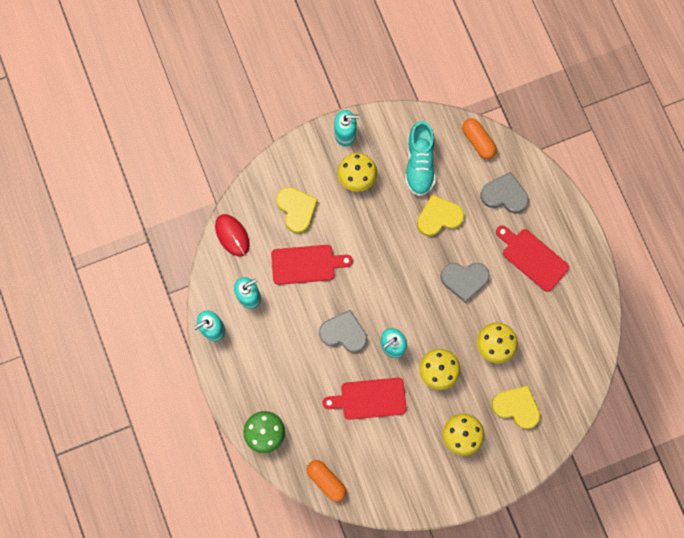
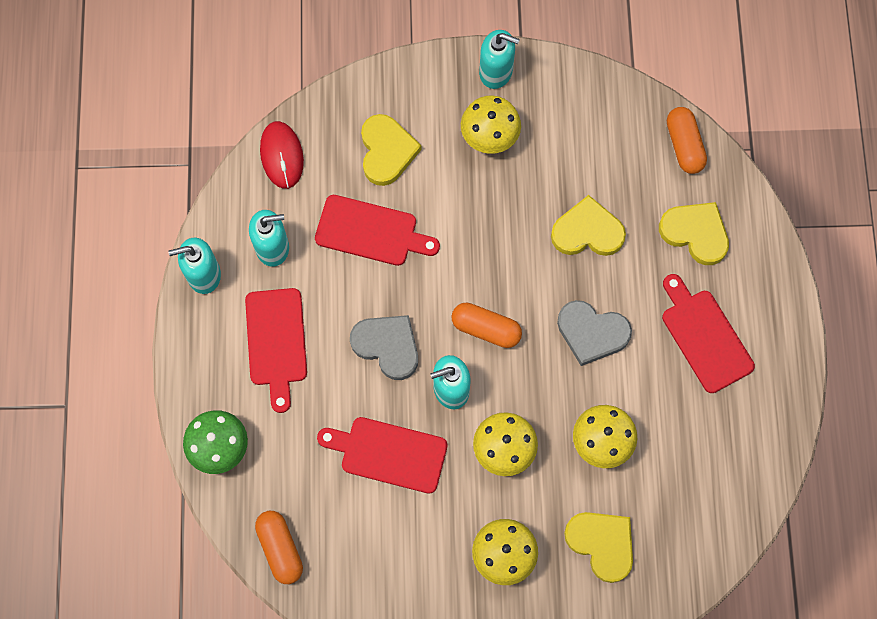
camera: 20 degrees right, 5 degrees down
turquoise shoe [405,121,436,196] -> none
grey heart [480,172,529,213] -> yellow heart [659,202,729,265]
none -> red cutting board [245,288,307,413]
none -> orange capsule [451,303,522,348]

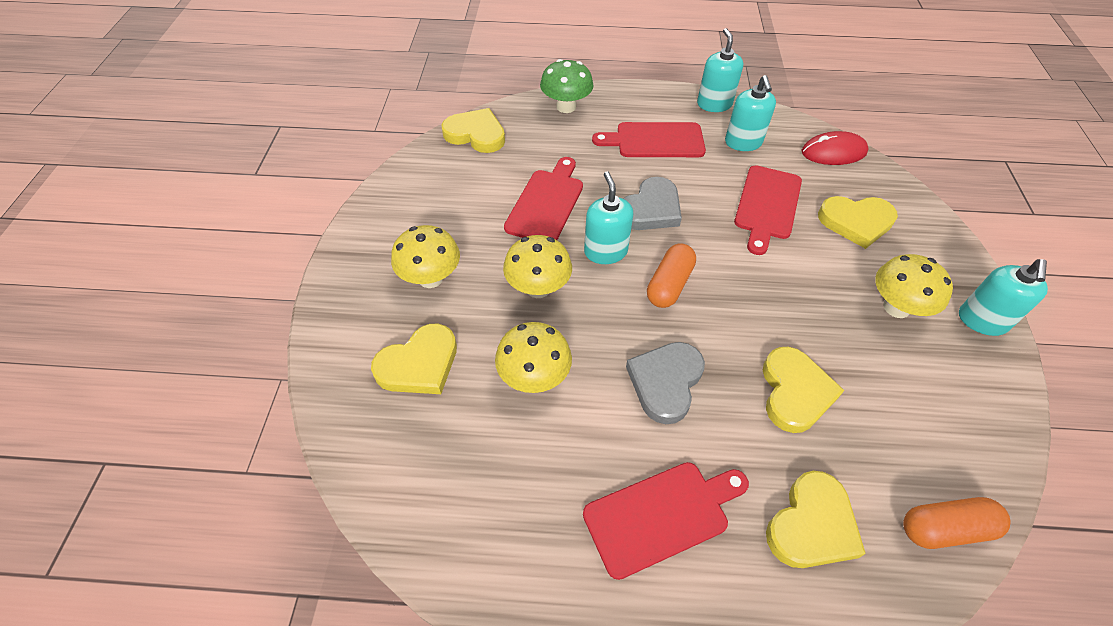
camera: 95 degrees right, 20 degrees down
orange capsule [255,511,303,584] -> yellow heart [441,108,505,153]

